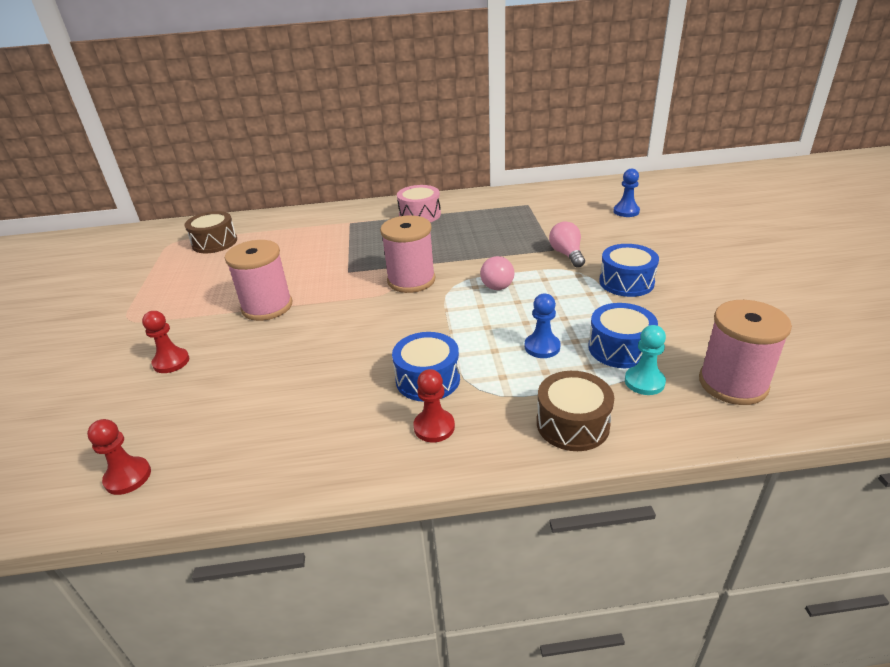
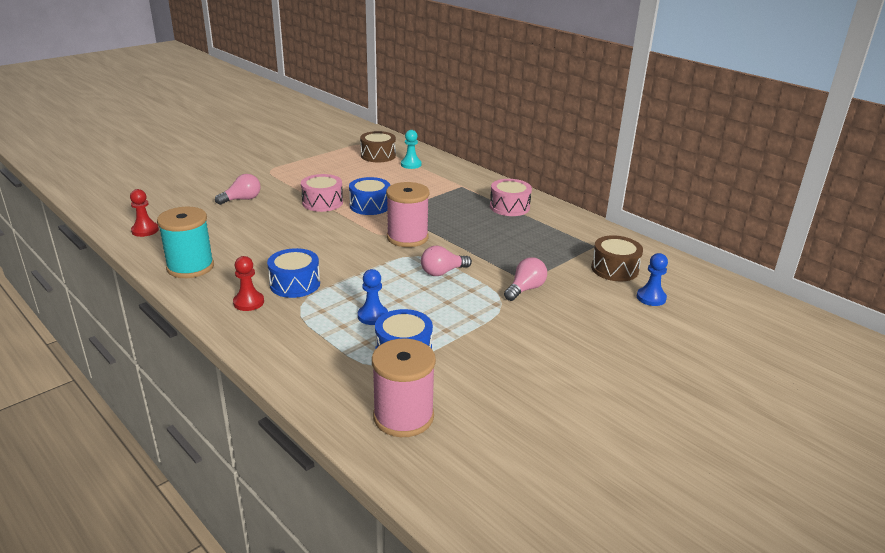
camera: 50 degrees right, 5 degrees down
red pawn [142,311,189,373] -> pink light bulb [215,174,261,205]
pink spool [225,240,292,321] -> pink drum [301,174,343,212]
brown drum [537,371,614,451] -> brown drum moved to [591,235,643,282]
blue drum [599,244,659,297] -> blue drum moved to [349,177,390,215]
turquoise pawn [625,325,666,395] -> turquoise pawn moved to [401,130,421,169]
none -> turquoise spool [157,207,214,278]

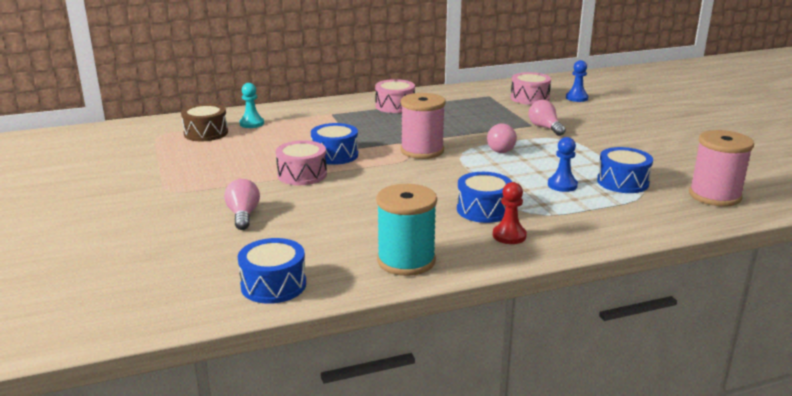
camera: 65 degrees left, 5 degrees down
red pawn [130,189,159,237] -> blue drum [238,238,306,304]
brown drum [591,235,643,282] -> pink drum [511,72,551,105]

